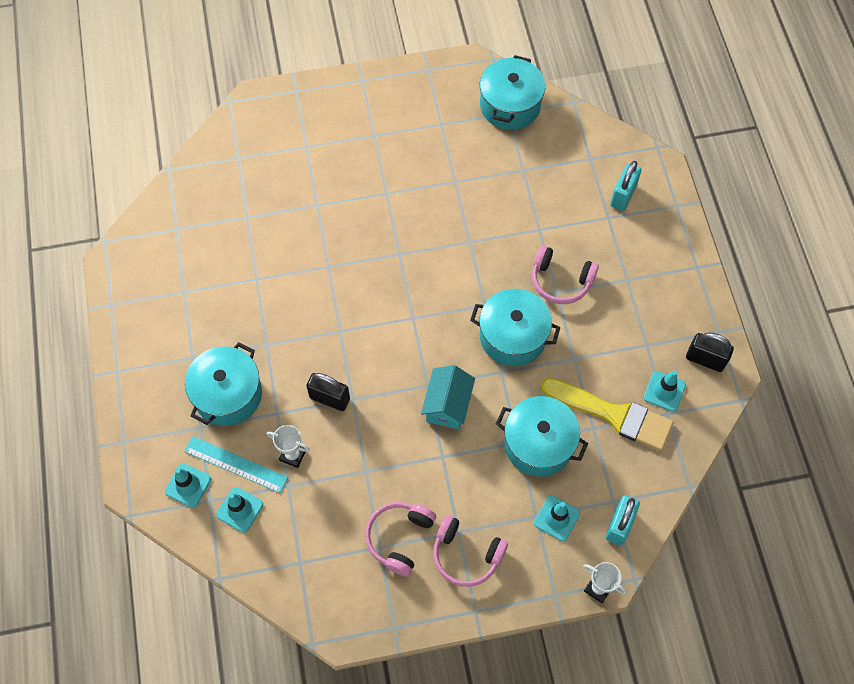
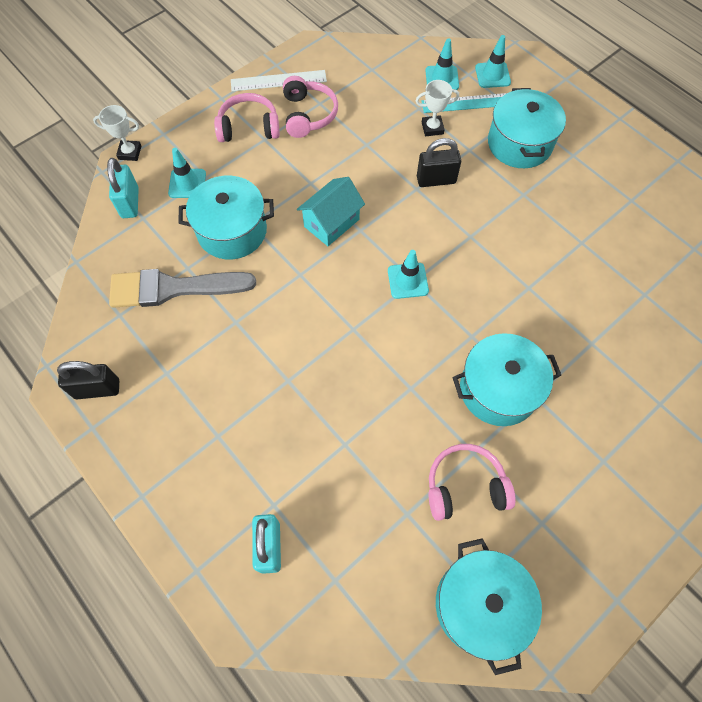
camera: 150 degrees right, 0 degrees up
turquoise house [421,365,475,429] -> turquoise house turned 60 degrees clockwise [297,177,365,246]
turquoise pot [470,289,560,366] -> turquoise pot moved to [453,333,561,426]
pink headphones [532,245,599,304] -> pink headphones moved to [429,444,516,521]
yellow brush [541,378,673,451] -> grey brush [109,269,256,308]
turquoise traffic cone [644,371,686,412] -> turquoise traffic cone moved to [388,250,429,299]
none -> white ruler [231,70,327,91]

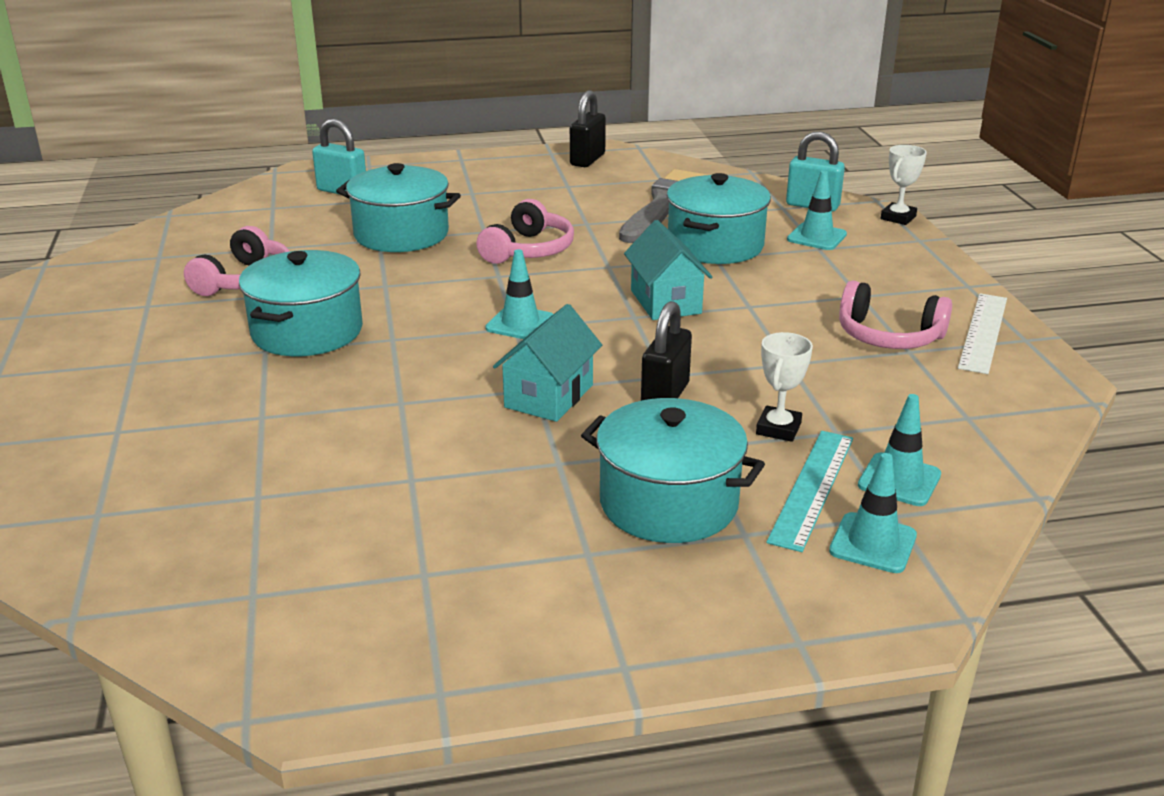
camera: 120 degrees right, 35 degrees down
pink headphones [214,93,280,142] -> pink headphones moved to [476,199,574,264]
turquoise pot [436,538,542,675] -> turquoise pot moved to [336,163,461,252]
none -> turquoise house [493,304,602,422]

